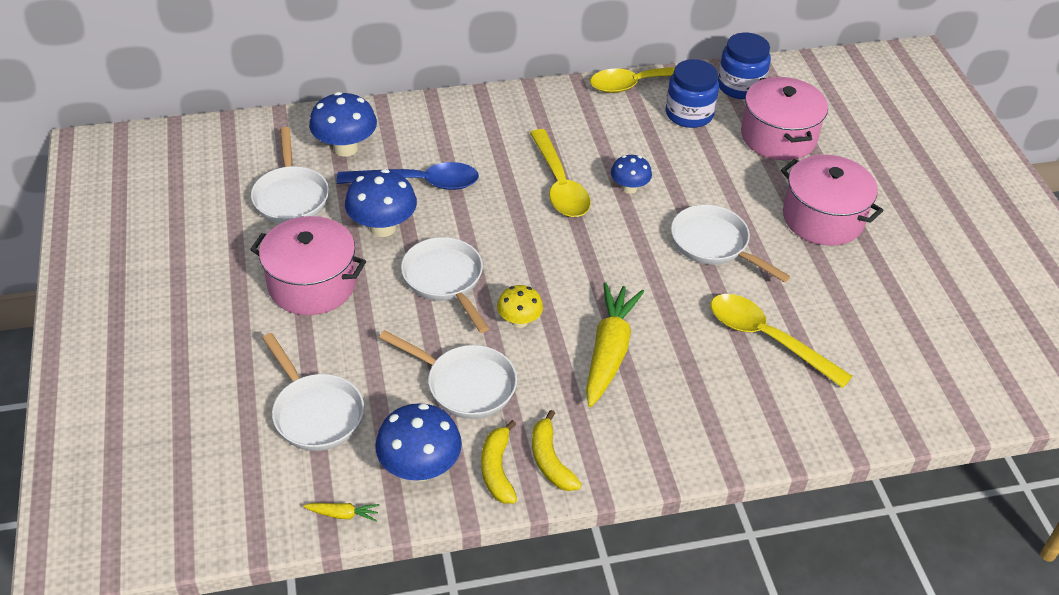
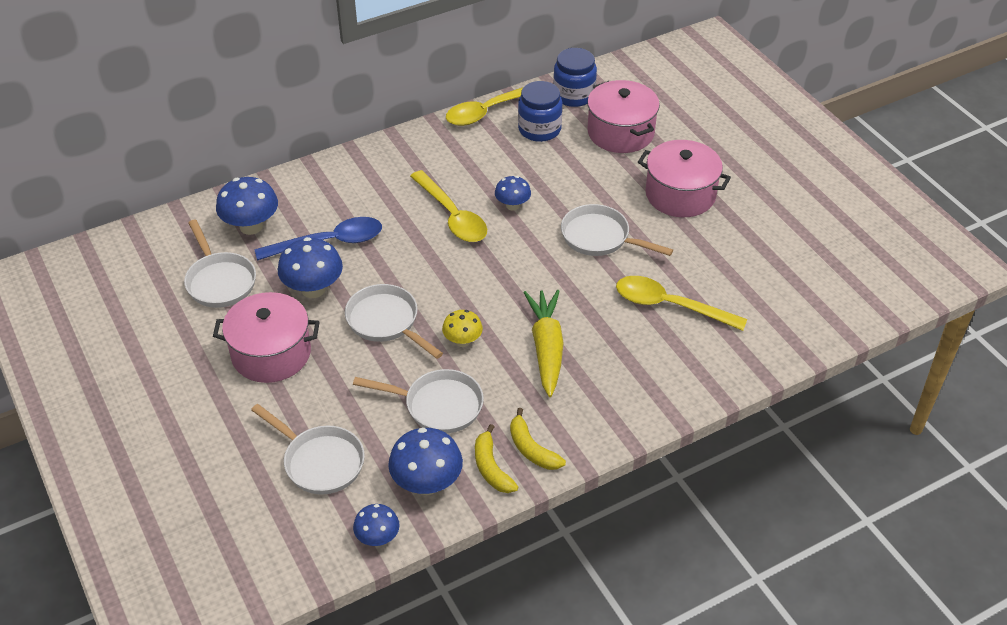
camera: 15 degrees left, 0 degrees up
yellow carrot [303,503,379,521] -> blue mushroom [353,504,400,546]

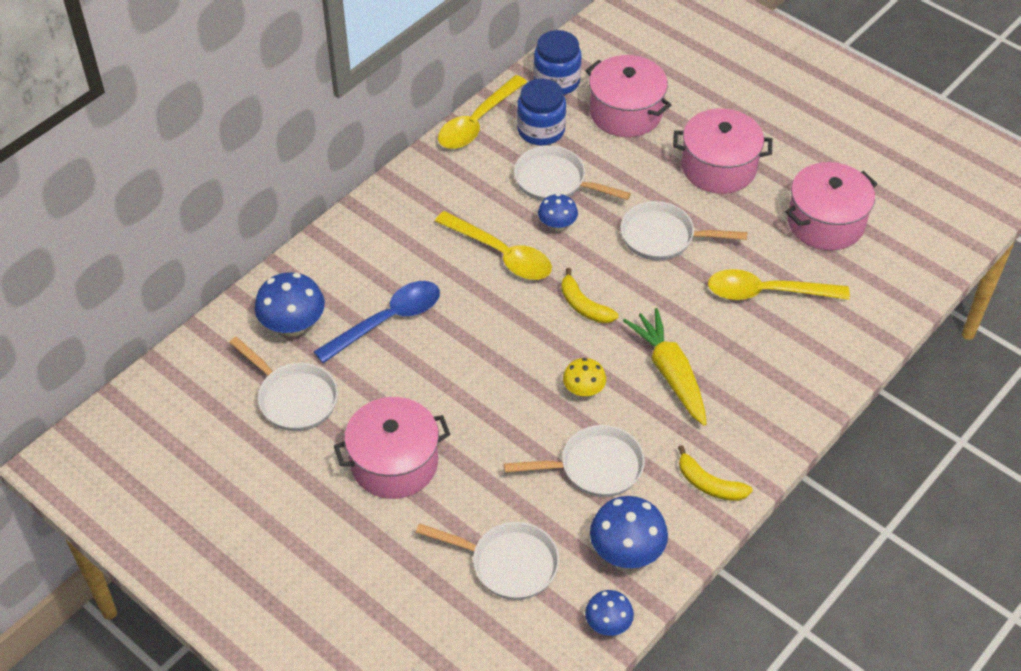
camera: 20 degrees left, 5 degrees up
blue mushroom [278,237,343,298] -> none
white pan [345,284,443,359] -> white pan moved to [514,146,631,201]
yellow banana [475,424,518,493] -> yellow banana moved to [561,268,618,323]
none -> pink pot [786,162,877,250]

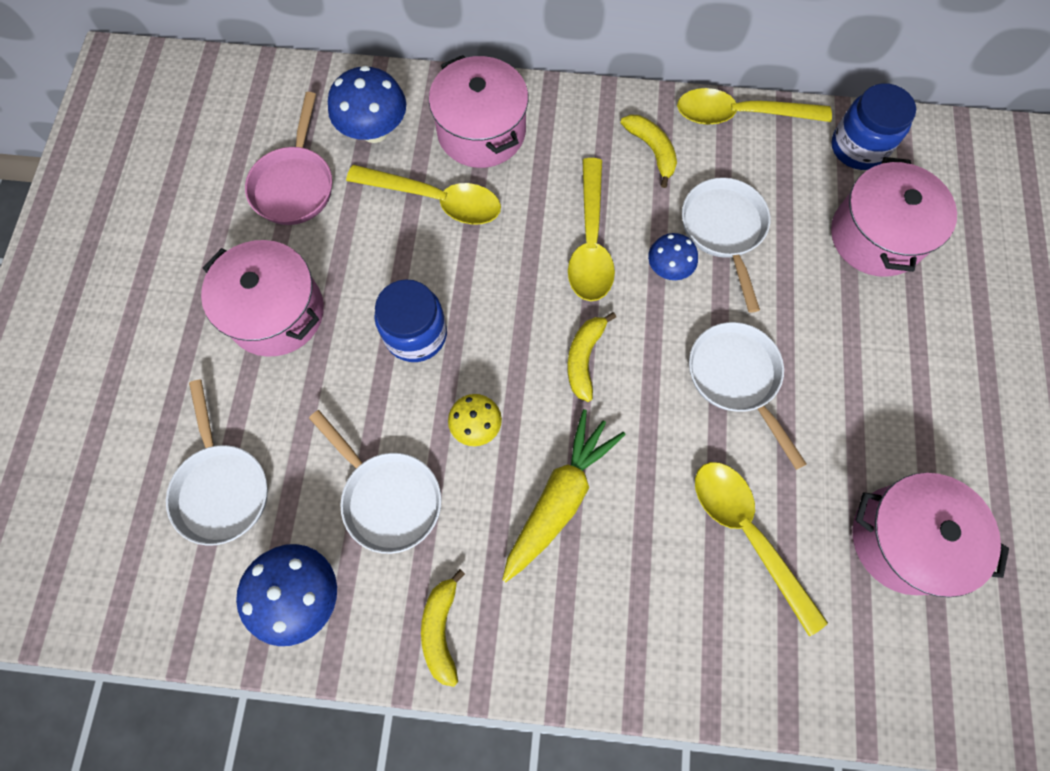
camera: 55 degrees right, 20 degrees up
white pan [229,337,338,431] -> pink pan [245,92,332,225]
blue spoon [314,281,440,363] -> yellow spoon [346,165,501,225]
blue jar [517,79,566,145] -> blue jar moved to [374,279,447,362]
blue mushroom [585,590,634,636] -> none
pink pot [673,108,772,194] -> pink pot moved to [429,55,528,168]
none -> yellow banana [621,114,677,188]

